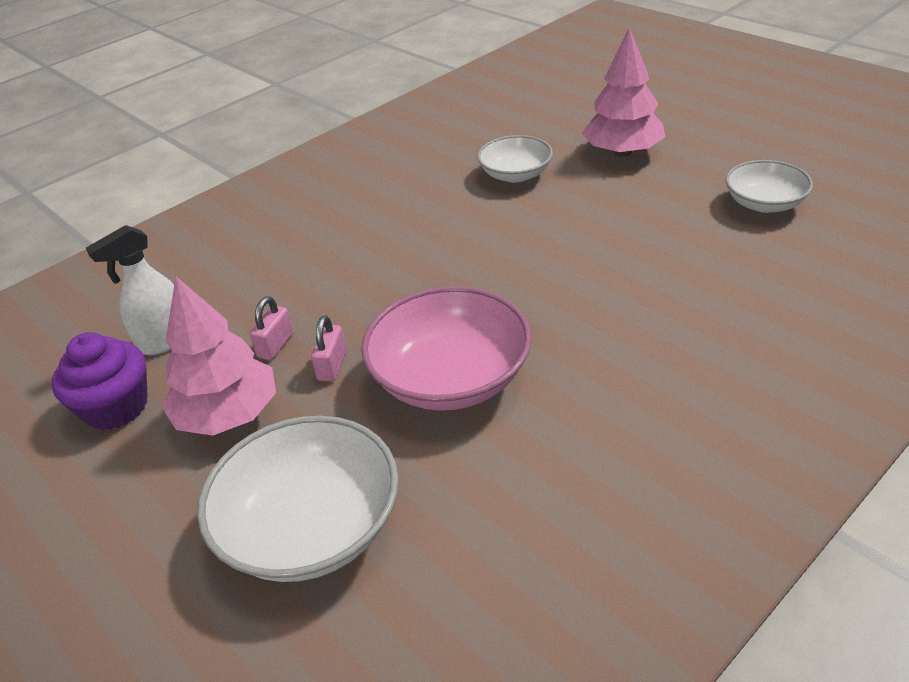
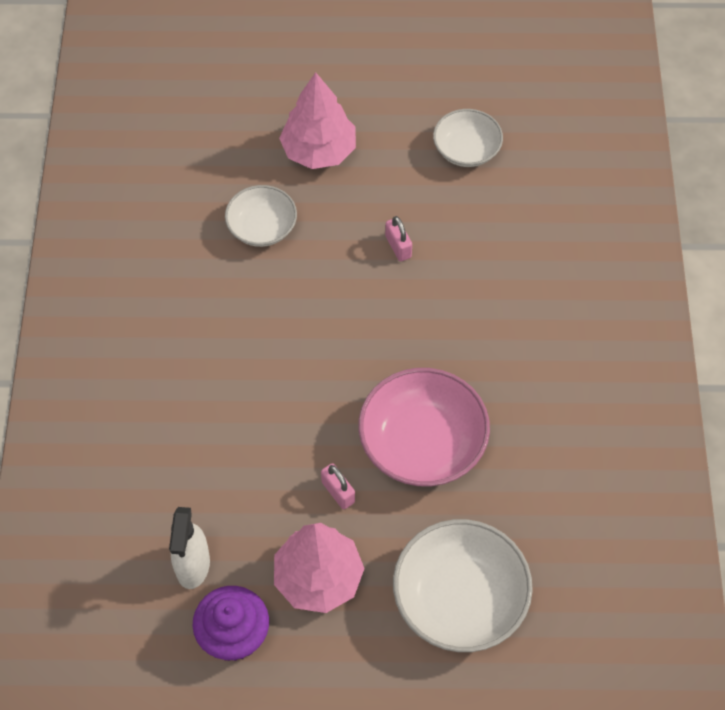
camera: 50 degrees left, 20 degrees up
pink padlock [250,296,293,360] -> pink padlock moved to [385,216,412,261]

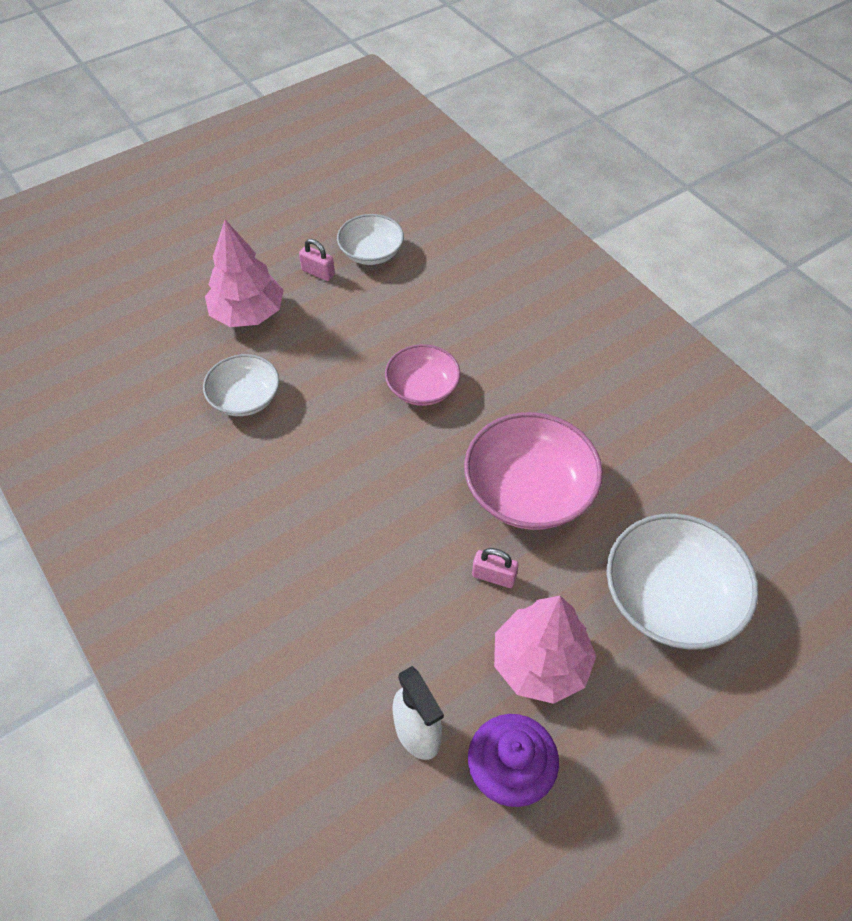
camera: 35 degrees left, 5 degrees down
pink padlock [385,216,412,261] -> pink padlock moved to [299,239,335,281]
none -> pink bowl [385,344,460,406]

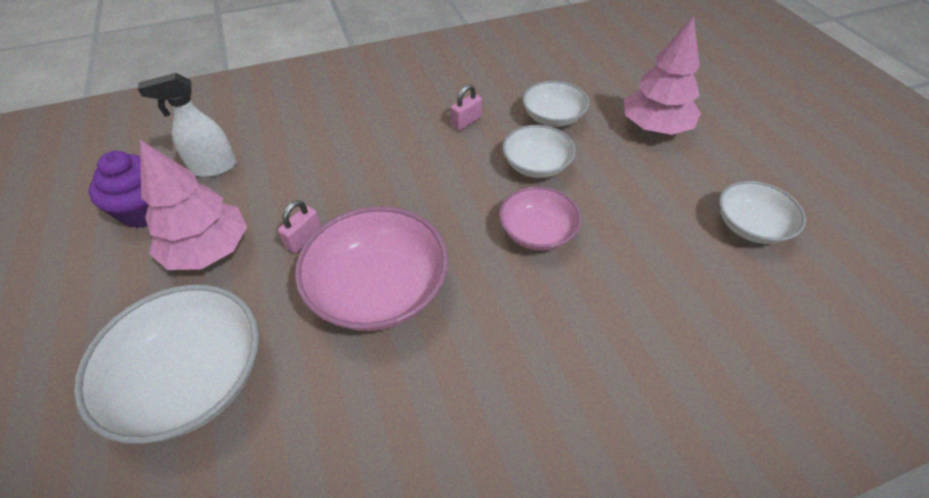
camera: 105 degrees right, 5 degrees down
pink padlock [299,239,335,281] -> pink padlock moved to [451,84,482,130]
none -> white bowl [502,125,576,178]

